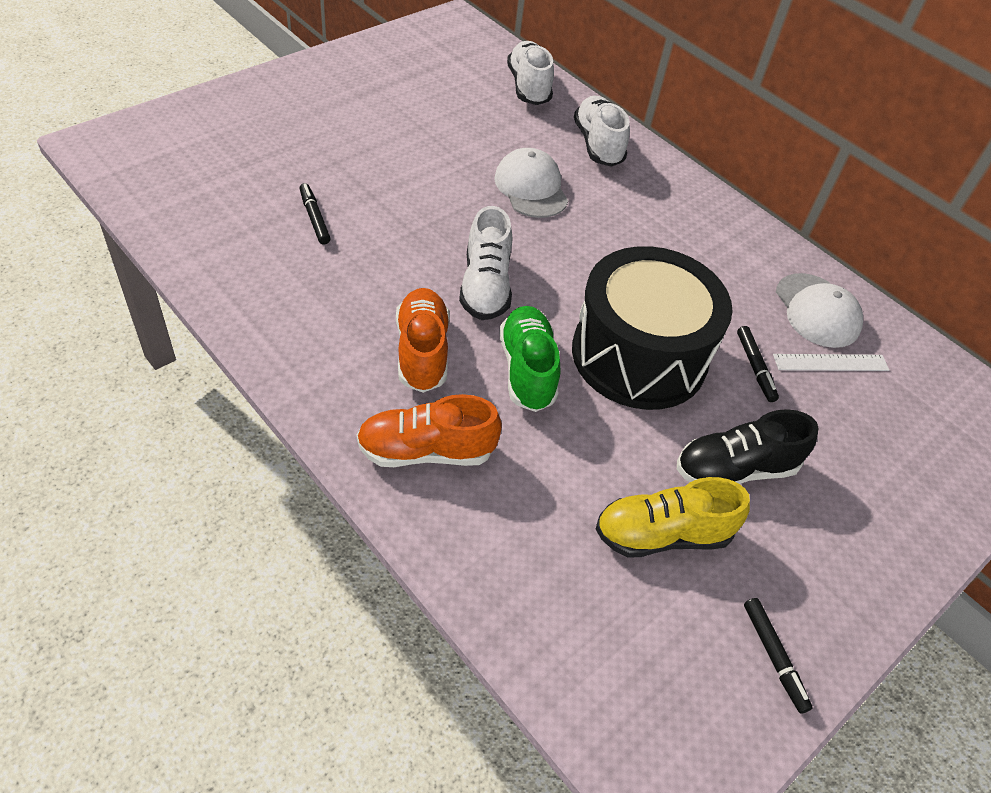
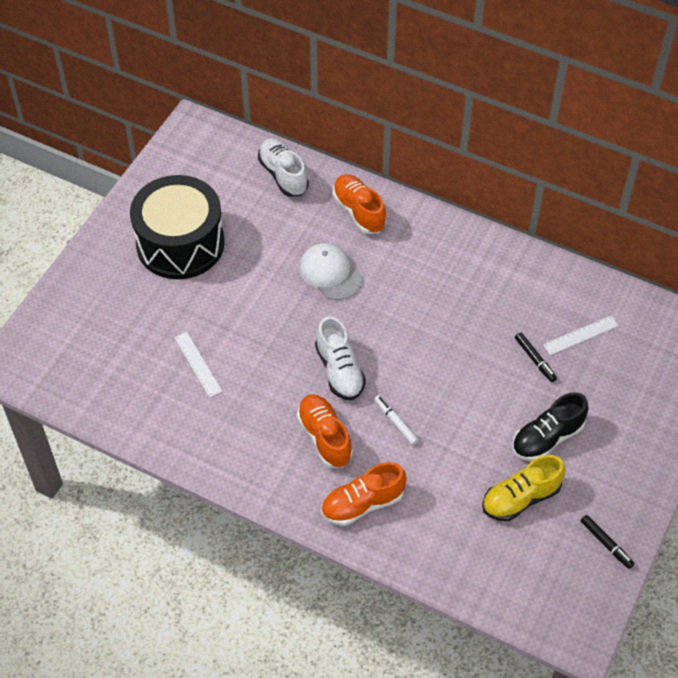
camera: 15 degrees left, 5 degrees up
black marker [299,183,331,245] -> white ruler [174,332,223,397]
green shoe [499,306,560,412] -> white marker [374,395,419,445]
black drum [572,246,732,410] -> black drum moved to [130,175,225,279]
white shoe [574,95,630,167] -> orange shoe [333,174,386,234]
white cap [776,273,863,348] -> none

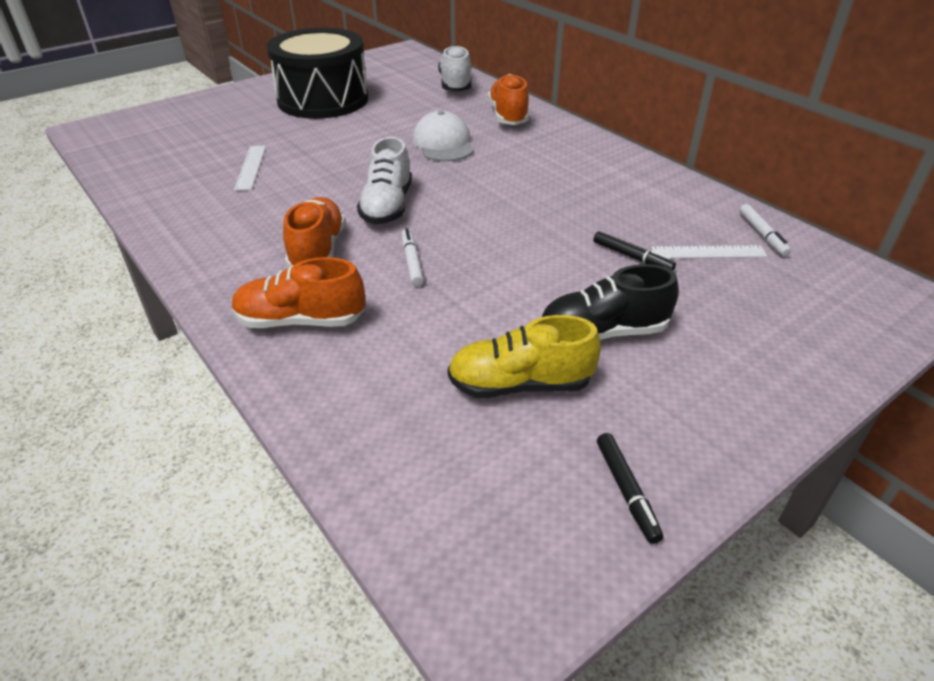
camera: 25 degrees right, 15 degrees down
black marker [515,332,557,382] -> black marker turned 45 degrees counterclockwise [593,231,676,271]
none -> white marker [739,204,791,257]

